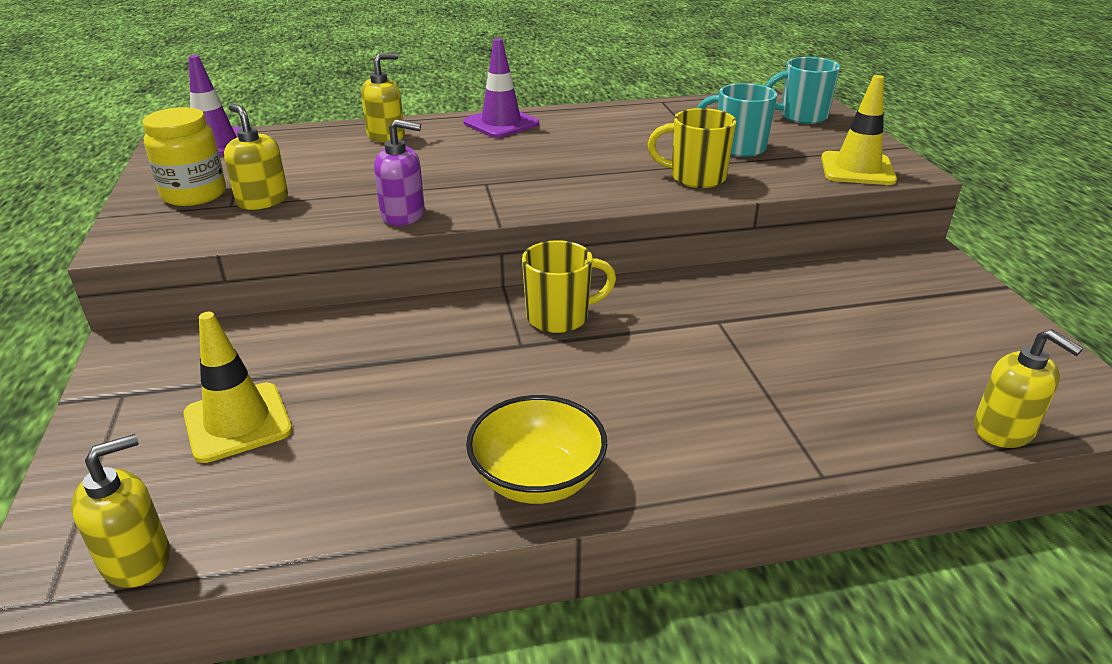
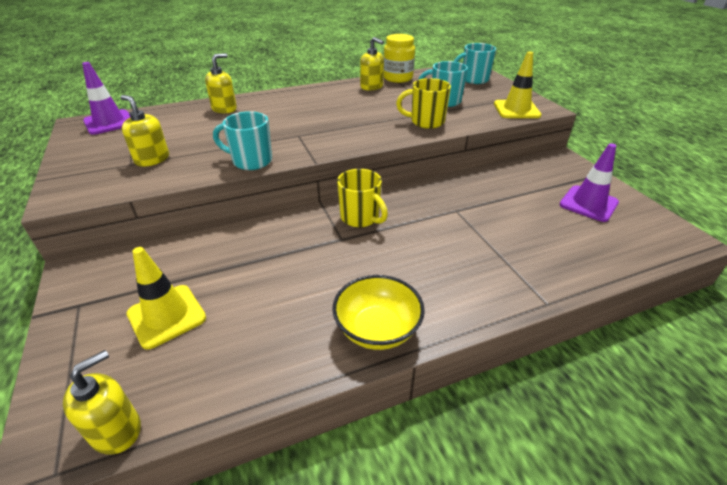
camera: 10 degrees left, 5 degrees up
yellow jar [142,107,226,206] -> yellow jar moved to [384,34,415,83]
purple soap dispenser [374,119,425,226] -> turquoise mug [213,111,272,170]
purple traffic cone [463,38,539,138] -> purple traffic cone moved to [559,143,619,222]
yellow mug [522,240,616,333] -> yellow mug turned 75 degrees clockwise [337,169,388,227]
yellow soap dispenser [974,329,1083,448] -> yellow soap dispenser moved to [360,37,384,91]

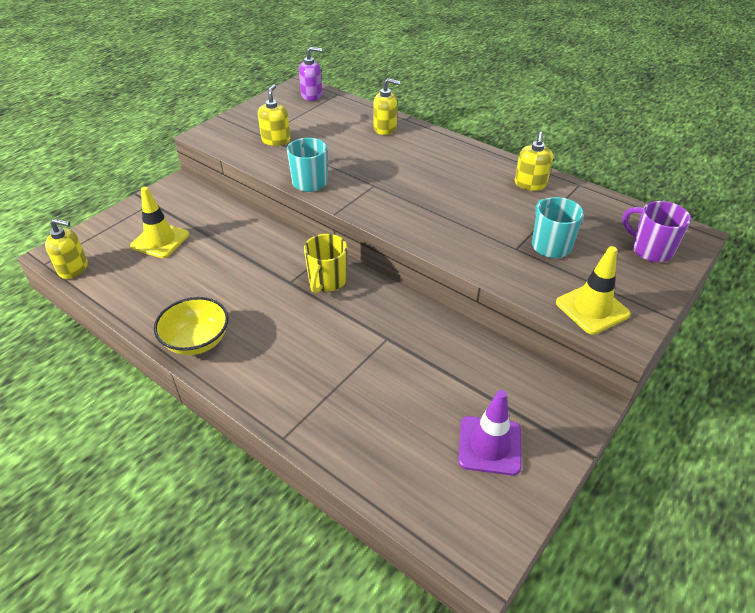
camera: 60 degrees right, 5 degrees up
purple traffic cone [82,62,130,135] -> purple soap dispenser [299,47,322,101]
yellow jar [384,34,415,83] -> none
yellow mug [396,78,451,129] -> none
turquoise mug [454,43,496,84] -> purple mug [622,201,691,262]

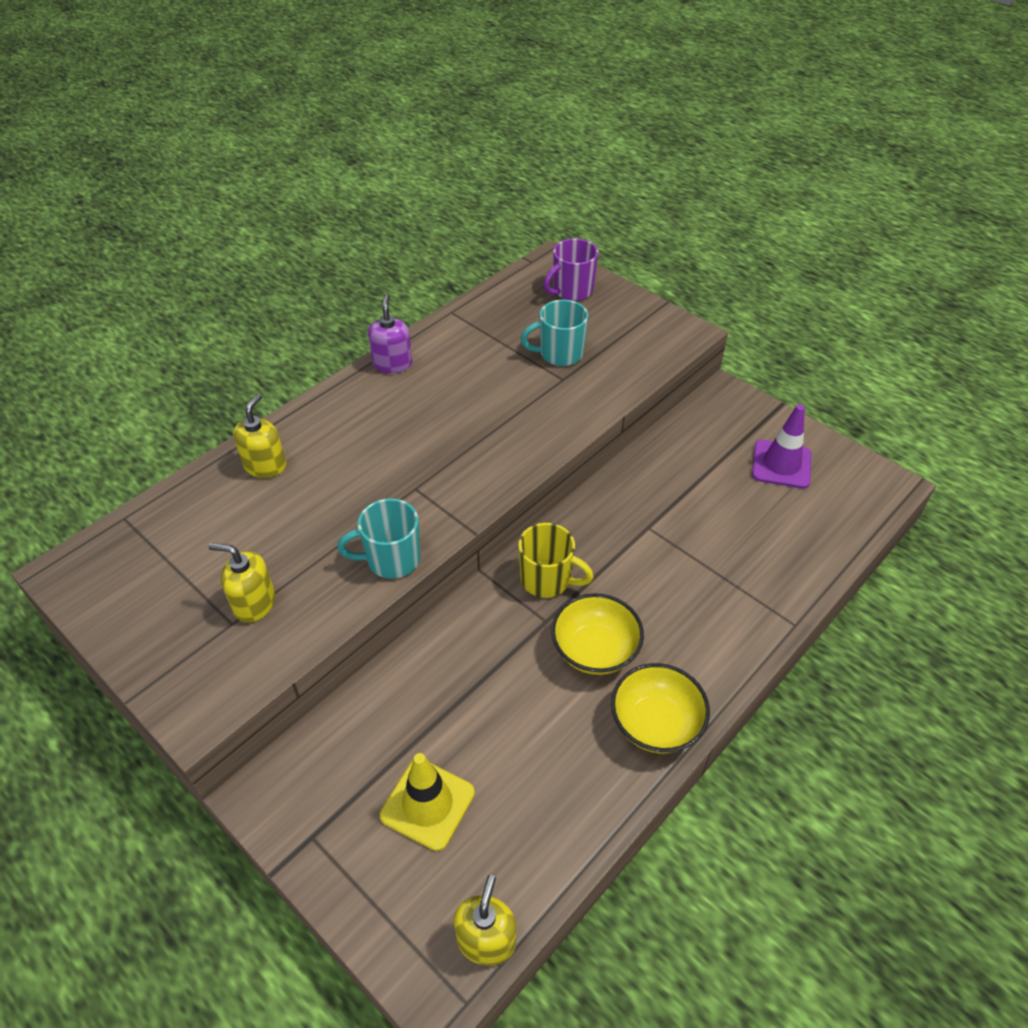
camera: 85 degrees left, 5 degrees up
purple soap dispenser [299,47,322,101] -> purple soap dispenser moved to [368,294,412,373]
yellow soap dispenser [515,132,553,191] -> none
yellow traffic cone [556,246,631,335] -> none
none -> yellow bowl [551,593,644,675]

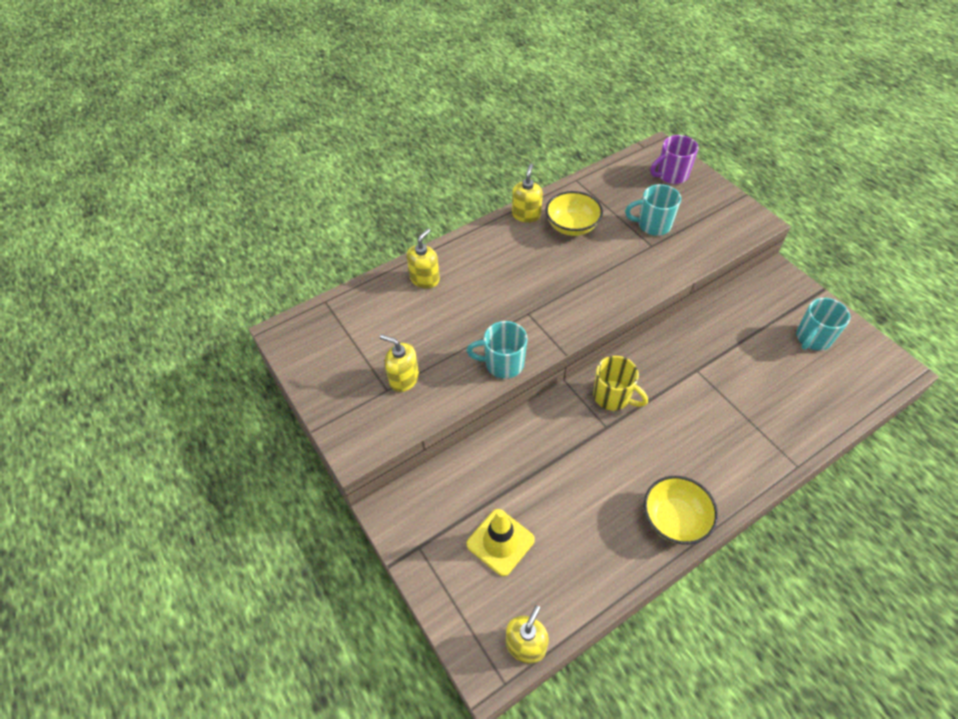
camera: 15 degrees right, 5 degrees up
purple soap dispenser [368,294,412,373] -> yellow soap dispenser [512,164,543,223]
yellow bowl [551,593,644,675] -> yellow bowl moved to [546,191,603,236]
purple traffic cone [752,404,811,489] -> turquoise mug [796,298,850,351]

